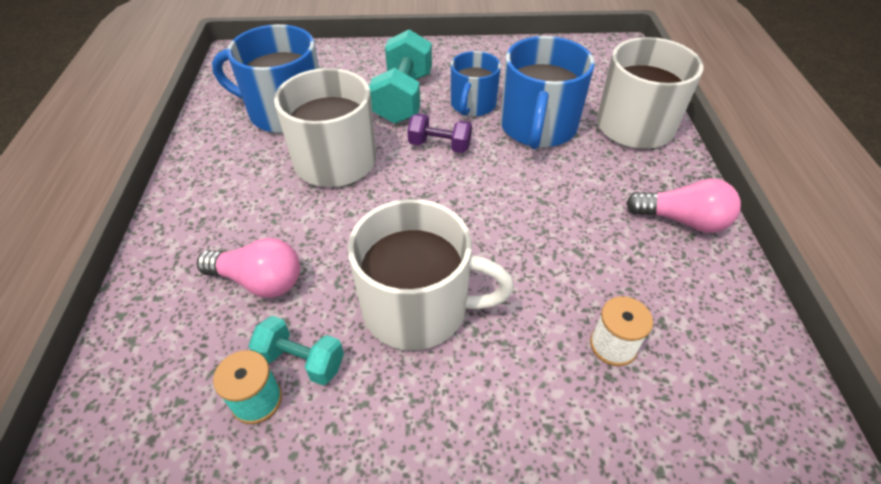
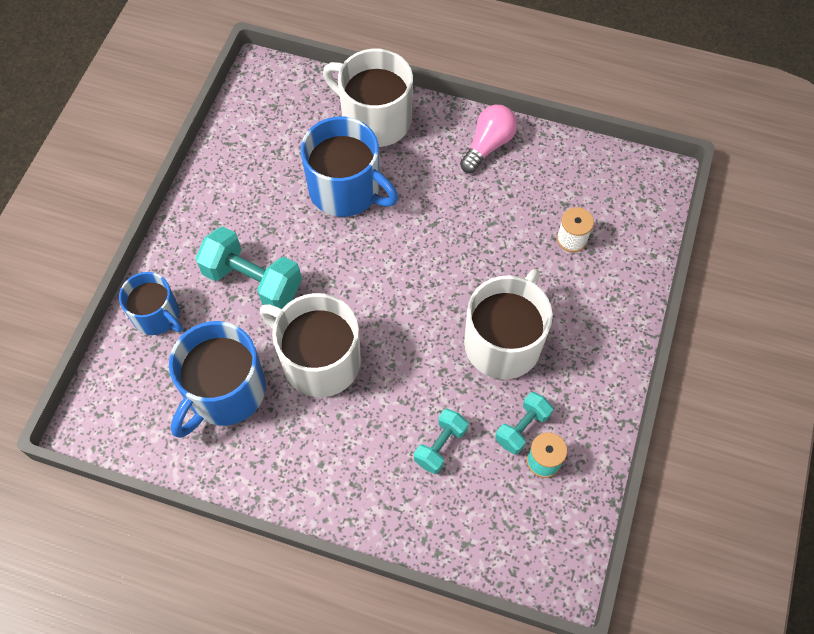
camera: 70 degrees left, 15 degrees up
pink light bulb [197,238,300,298] -> turquoise dumbbell [414,409,468,474]
purple dumbbell [408,114,472,153] -> none
blue mug [451,51,501,116] -> blue mug moved to [119,272,183,335]

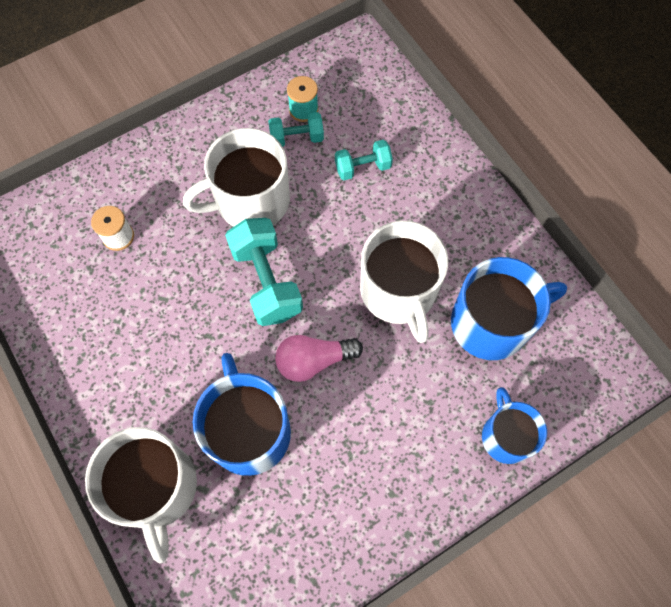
camera: 140 degrees left, 5 degrees up
turquoise dumbbell [195,227,302,309] -> turquoise dumbbell moved to [225,218,303,326]
pink light bulb [460,105,517,173] -> pink light bulb moved to [275,335,363,382]

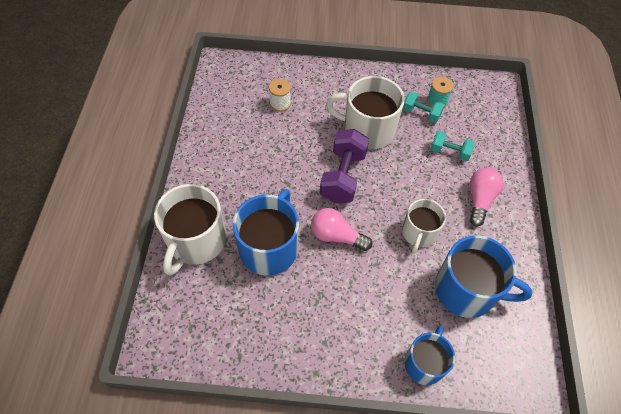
camera: 35 degrees right, 10 degrees down
turquoise dumbbell [225,218,303,326] -> purple dumbbell [320,129,369,203]
white mug [360,220,448,343] -> white mug [402,199,446,253], size x0.62
none -> pink light bulb [470,168,504,226]

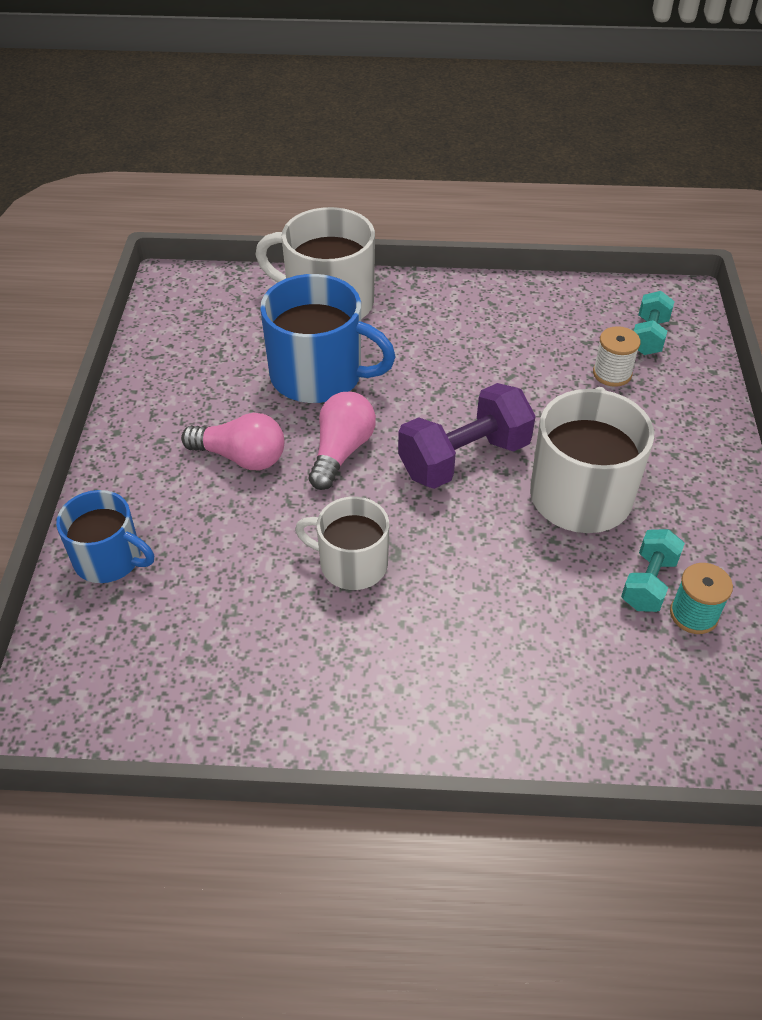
camera: 90 degrees right, 10 degrees down
purple dumbbell [320,129,369,203] -> purple dumbbell turned 45 degrees counterclockwise [398,383,536,489]
turquoise dumbbell [431,131,475,161] -> turquoise dumbbell moved to [634,291,675,355]
blue mug [435,236,533,318] -> none
pink light bulb [470,168,504,226] -> pink light bulb moved to [181,413,284,470]

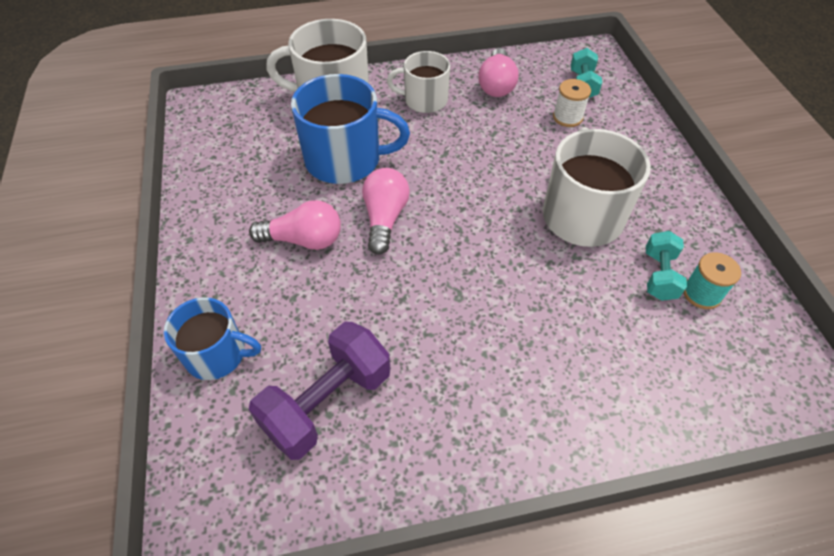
camera: 15 degrees left, 5 degrees up
white mug [295,497,389,590] -> white mug moved to [387,51,450,113]
purple dumbbell [398,383,536,489] -> purple dumbbell moved to [249,322,390,460]
none -> pink light bulb [479,48,519,97]

